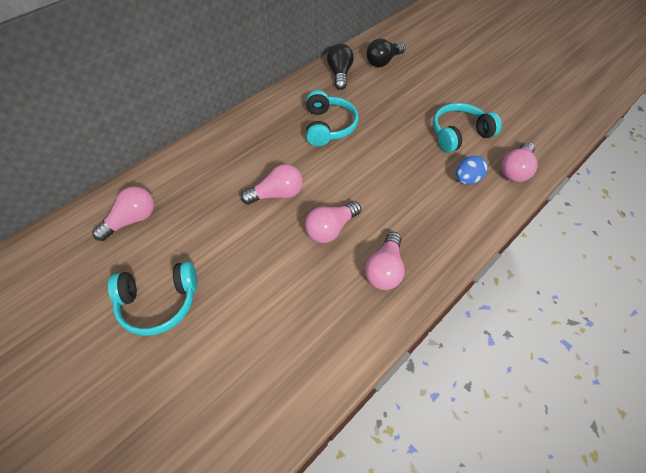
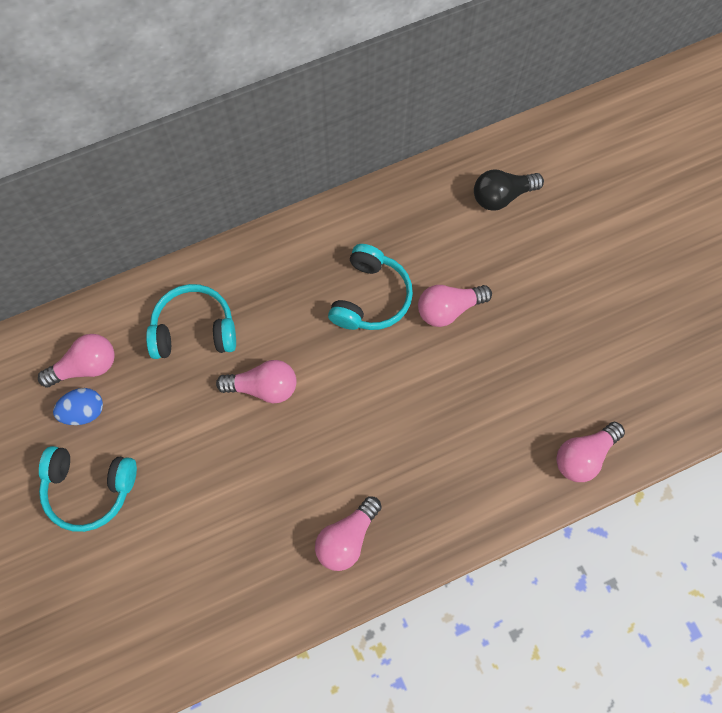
camera: 20 degrees right, 15 degrees up
pink light bulb [305,201,361,243] -> pink light bulb moved to [418,285,492,327]
black light bulb [327,43,354,90] -> none
turquoise headphones [433,103,502,153] -> turquoise headphones moved to [146,284,236,359]
blue egg [456,155,488,185] -> blue egg moved to [53,388,103,425]

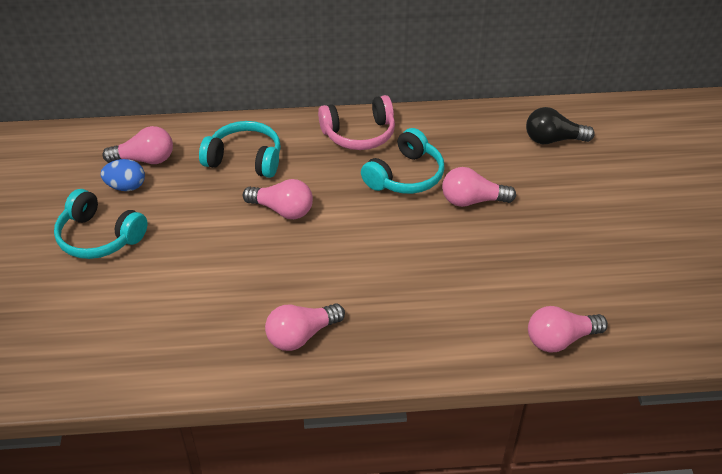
camera: 20 degrees right, 25 degrees down
none -> pink headphones [318,95,395,150]

